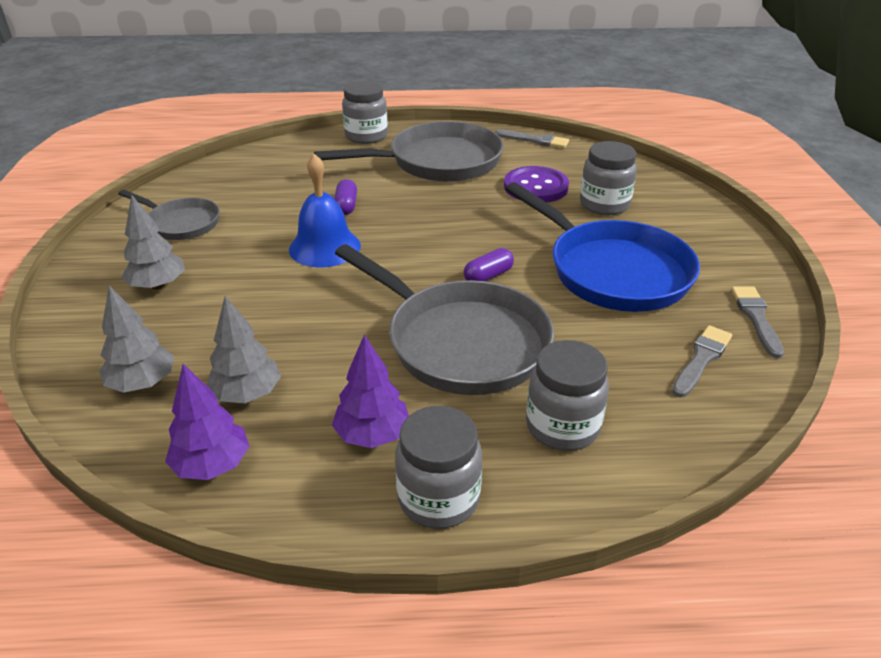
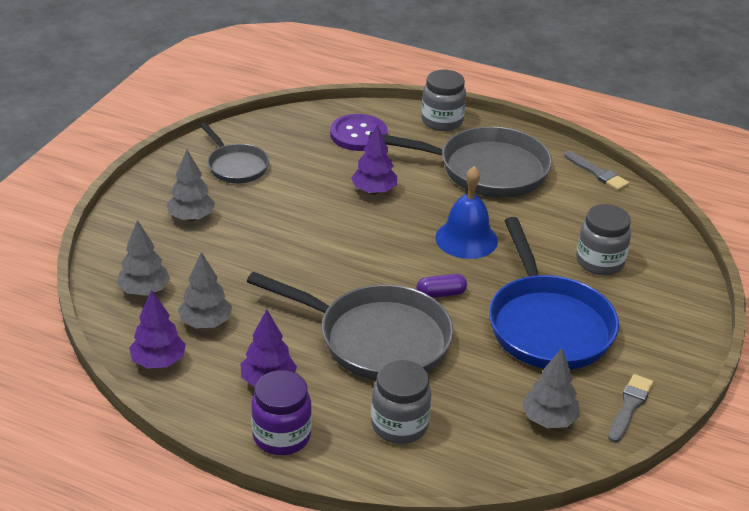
camera: 25 degrees right, 0 degrees up
blue bell [289,154,361,267] -> blue bell moved to [435,166,498,259]
purple capsule [334,179,357,215] -> purple tree [351,125,397,194]
grey pan [335,244,554,395] -> grey pan turned 45 degrees counterclockwise [247,272,454,380]
grey jar [395,406,482,529] -> purple jar [251,370,312,455]
purple button [504,166,569,203] -> purple button moved to [330,114,388,151]
grey brush [672,325,732,397] -> grey tree [522,348,580,428]

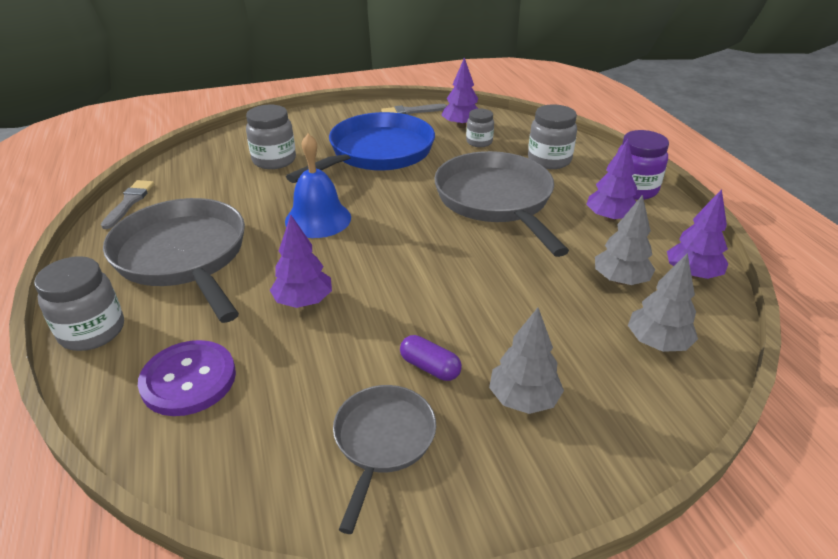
camera: 130 degrees left, 0 degrees up
purple capsule [416,274,467,298] -> purple capsule moved to [400,335,462,381]
grey tree [522,348,580,428] -> purple tree [441,57,478,128]
none -> grey jar [466,109,494,147]

